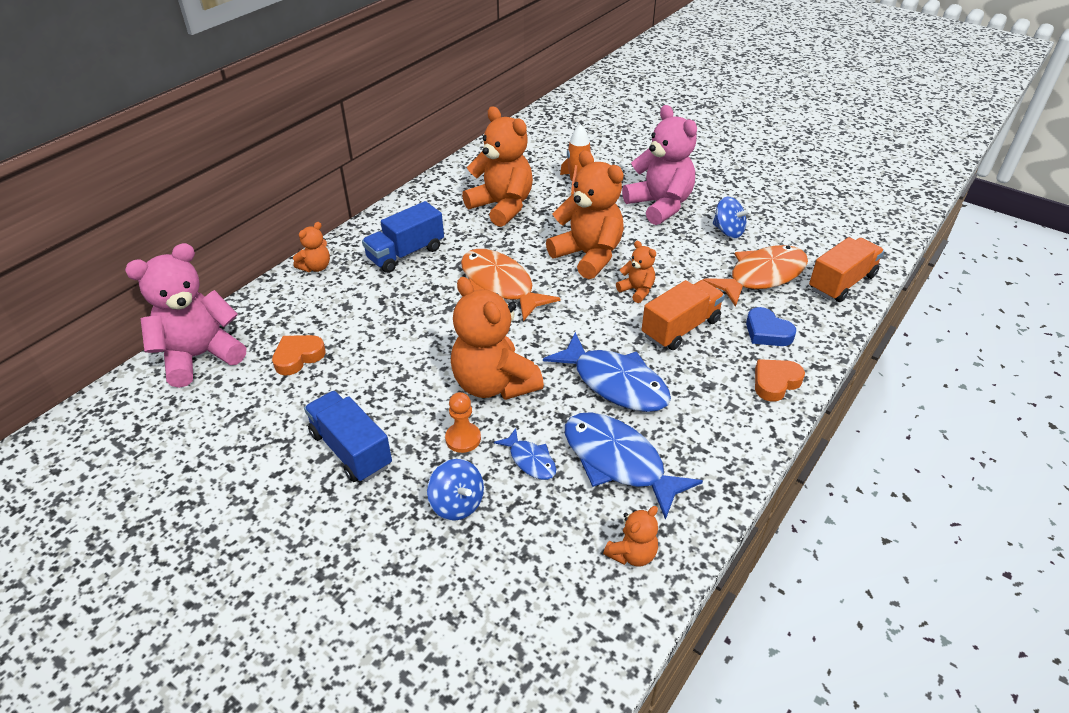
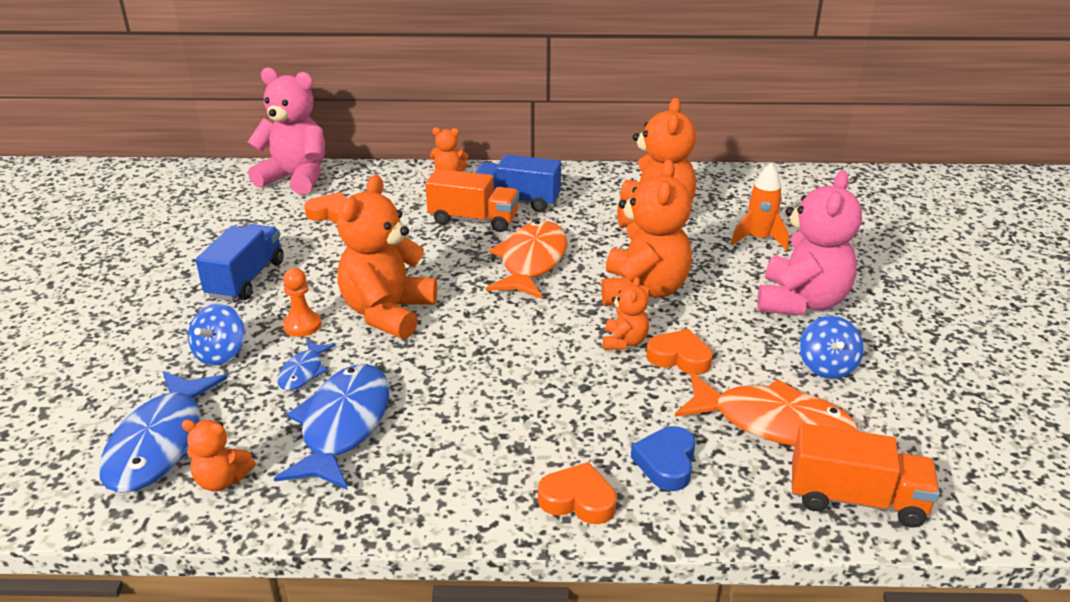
camera: 55 degrees right, 10 degrees down
blue fish [543,332,671,412] -> blue fish moved to [99,371,227,493]
orange truck [642,280,725,350] -> orange truck moved to [425,169,519,232]
none -> orange heart [646,329,713,375]

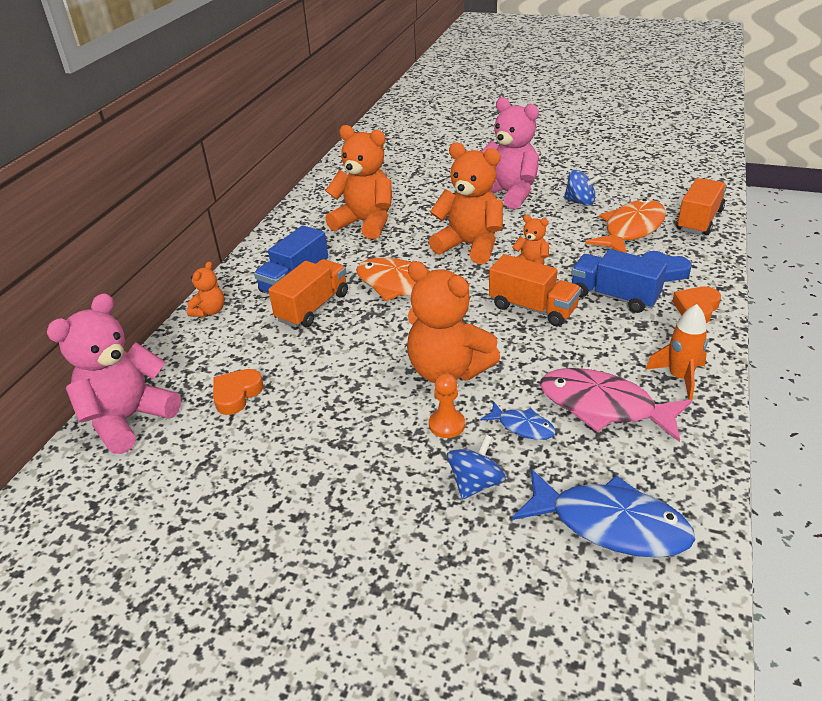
camera: 70 degrees left, 5 degrees up
orange teddy bear [182,419,256,491] -> none
blue spinning top [188,304,245,366] -> blue spinning top turned 90 degrees counterclockwise [447,435,506,499]
blue truck [196,224,284,301] -> blue truck moved to [571,249,667,313]
blue fish [274,364,389,490] -> pink fish [540,368,692,442]
orange heart [646,329,713,375] -> none
orange rocket [731,163,789,250] -> orange rocket moved to [645,304,708,400]
none -> orange truck [489,254,581,326]

